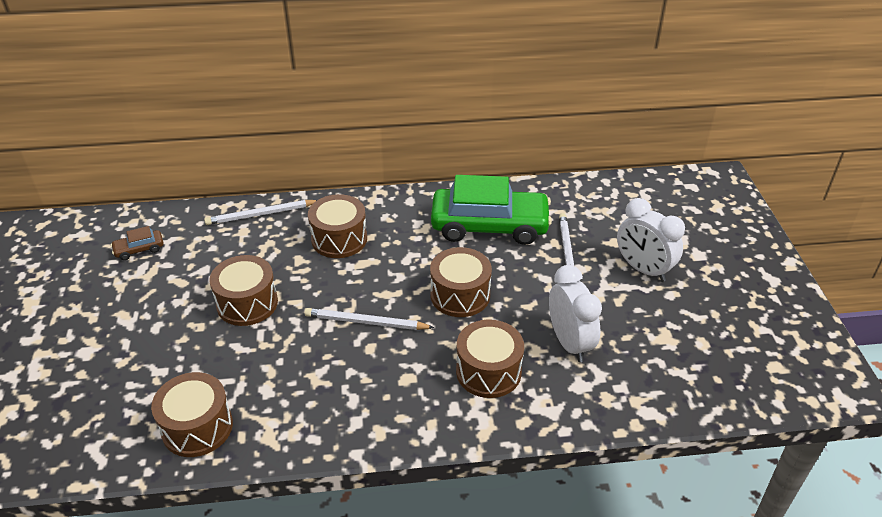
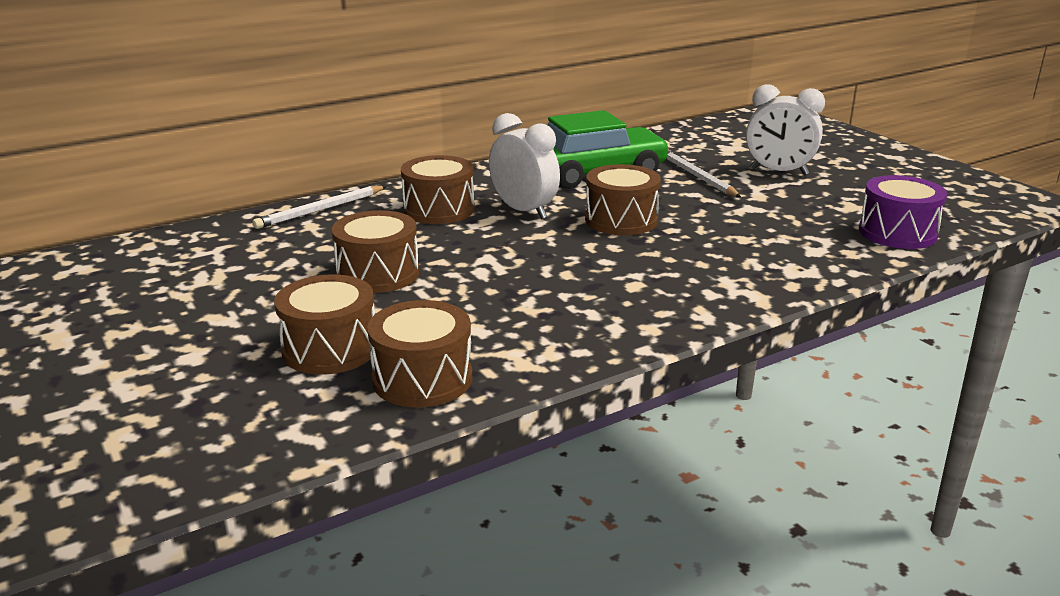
camera: 25 degrees left, 15 degrees down
brown car [111,226,164,260] -> none
white pencil [304,308,434,330] -> none
brown drum [456,319,524,398] -> brown drum moved to [274,274,375,375]
white clock [549,265,602,362] -> white clock moved to [489,113,560,219]
none -> purple drum [859,175,947,249]

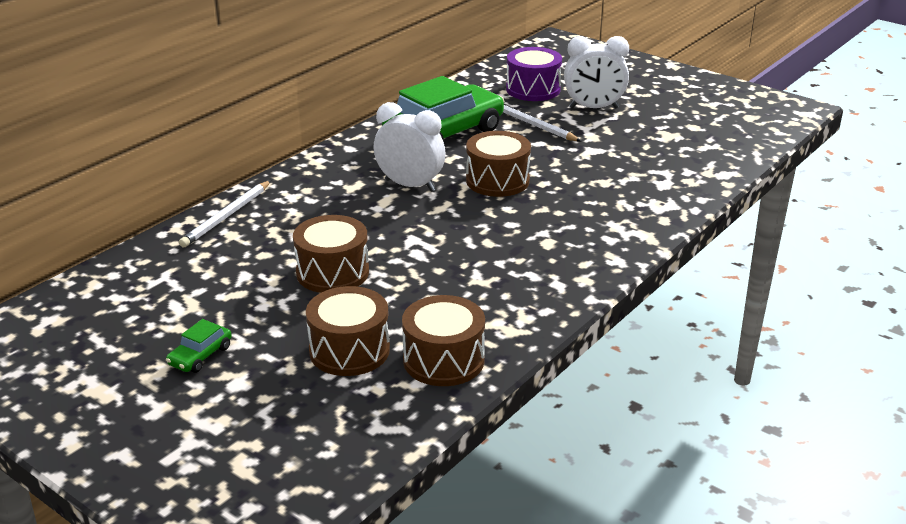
camera: 20 degrees left, 5 degrees up
brown drum [401,155,475,224] -> none
purple drum [859,175,947,249] -> purple drum moved to [506,47,562,101]
none -> green car [166,319,232,373]

